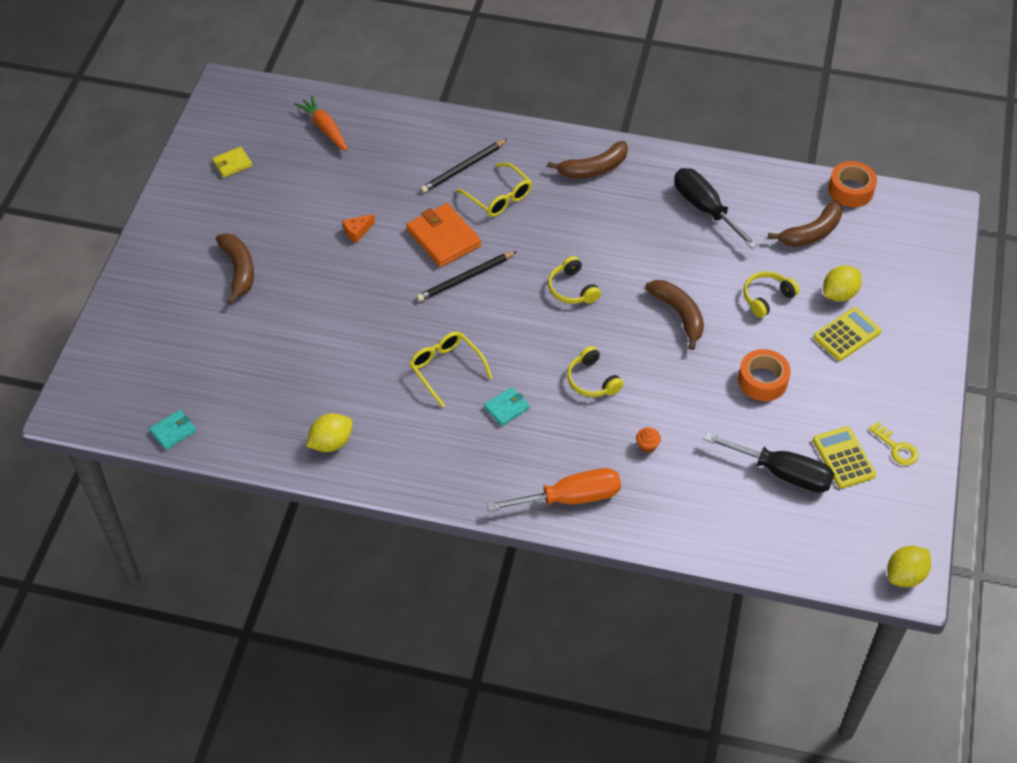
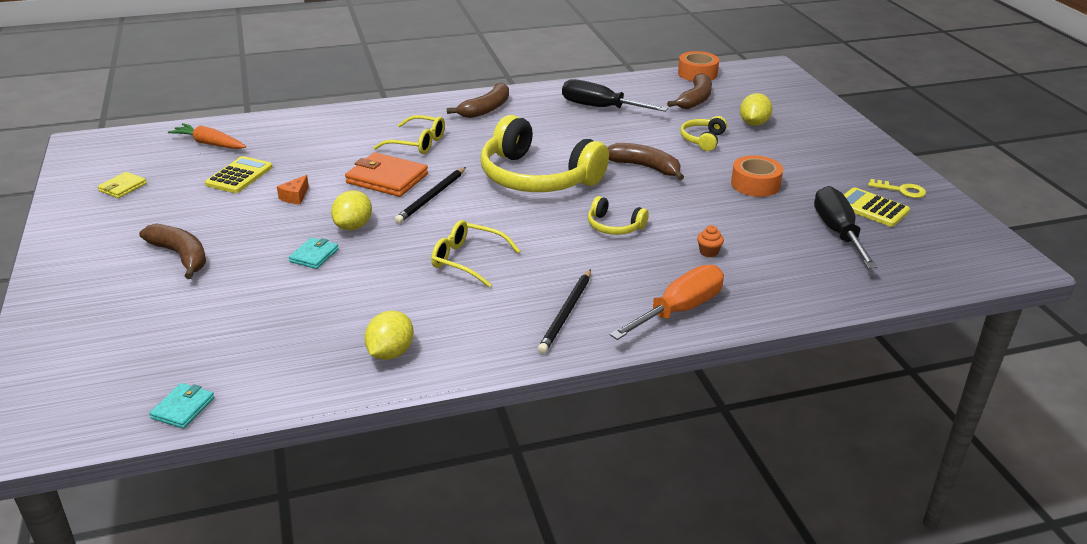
camera: 30 degrees left, 20 degrees down
black pencil [420,139,508,193] -> black pencil moved to [538,269,591,354]
turquoise wallet [484,387,530,426] -> turquoise wallet moved to [289,238,339,269]
yellow headphones [548,256,601,304] -> yellow headphones [481,115,609,192], size x2.25
black screwdriver [703,432,835,493] -> black screwdriver turned 90 degrees counterclockwise [814,186,878,268]
yellow calculator [813,307,881,361] -> yellow calculator moved to [205,156,273,193]
yellow lemon [887,546,931,587] -> yellow lemon moved to [331,190,372,230]

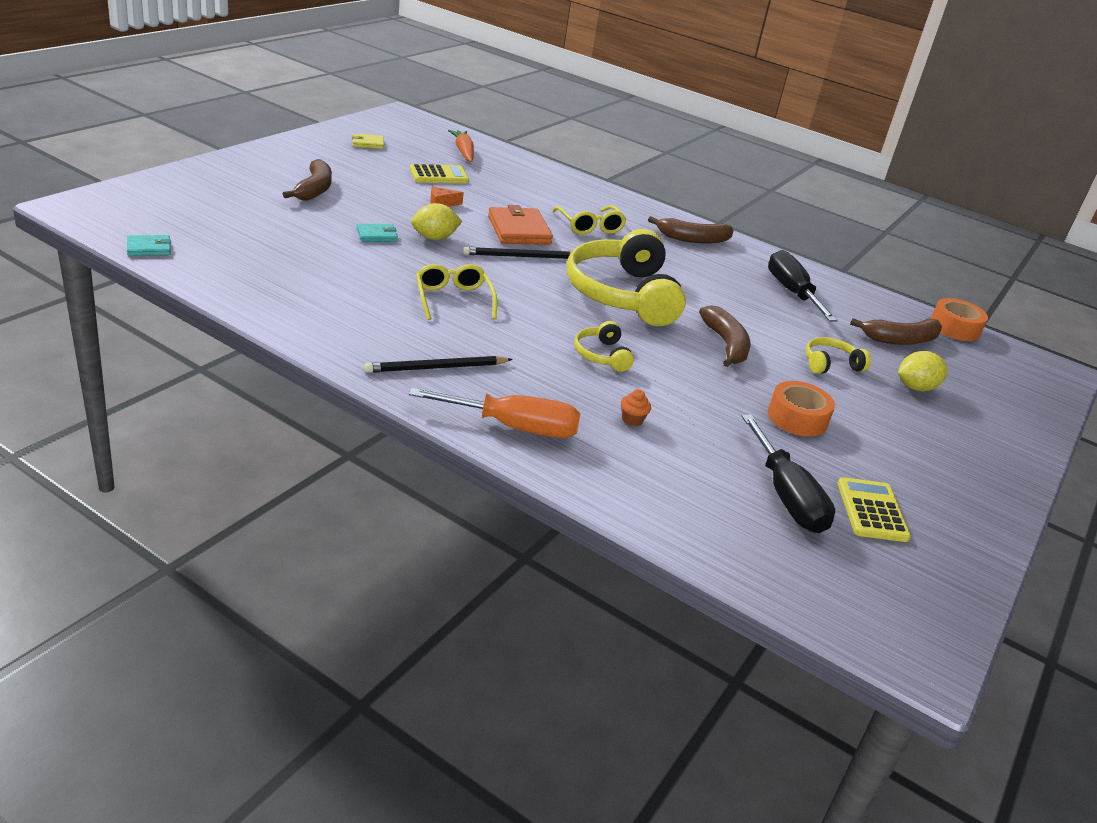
camera: 45 degrees right, 0 degrees up
yellow lemon [364,311,414,360] -> none
black screwdriver [814,186,878,268] -> black screwdriver turned 120 degrees clockwise [742,414,835,533]
yellow key [868,179,926,198] -> none

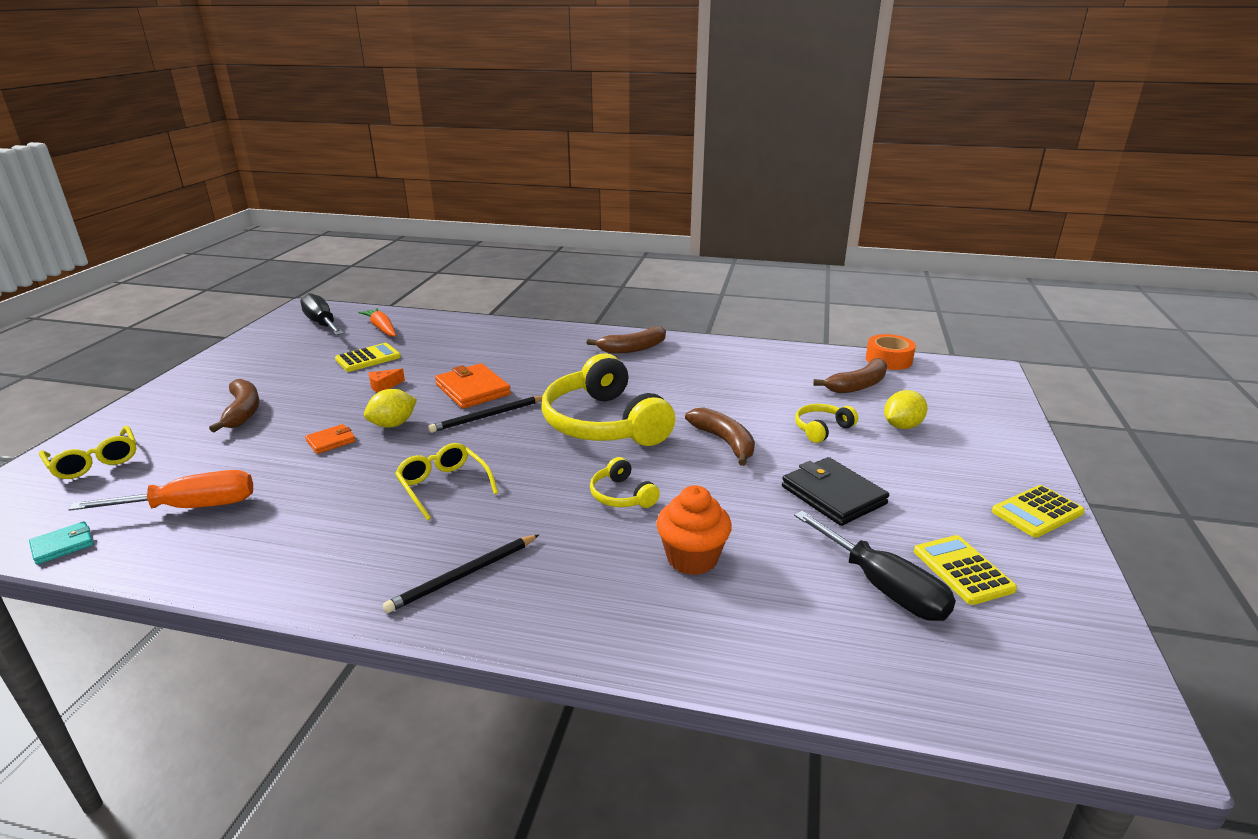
camera: 15 degrees left, 5 degrees down
yellow wallet [352,133,384,149] -> none
turquoise wallet [357,224,398,242] -> orange wallet [305,424,356,454]
orange screwdriver [409,388,581,438] -> orange screwdriver moved to [68,470,253,511]
yellow glasses [552,205,627,235] -> yellow glasses moved to [39,426,136,479]
orange cupcake [621,389,651,426] -> orange cupcake [656,485,732,575], size x2.18
black screwdriver [768,250,838,321] -> black screwdriver moved to [300,293,344,335]
orange tape [768,381,835,437] -> black wallet [782,457,889,526]
none -> yellow calculator [992,485,1085,538]

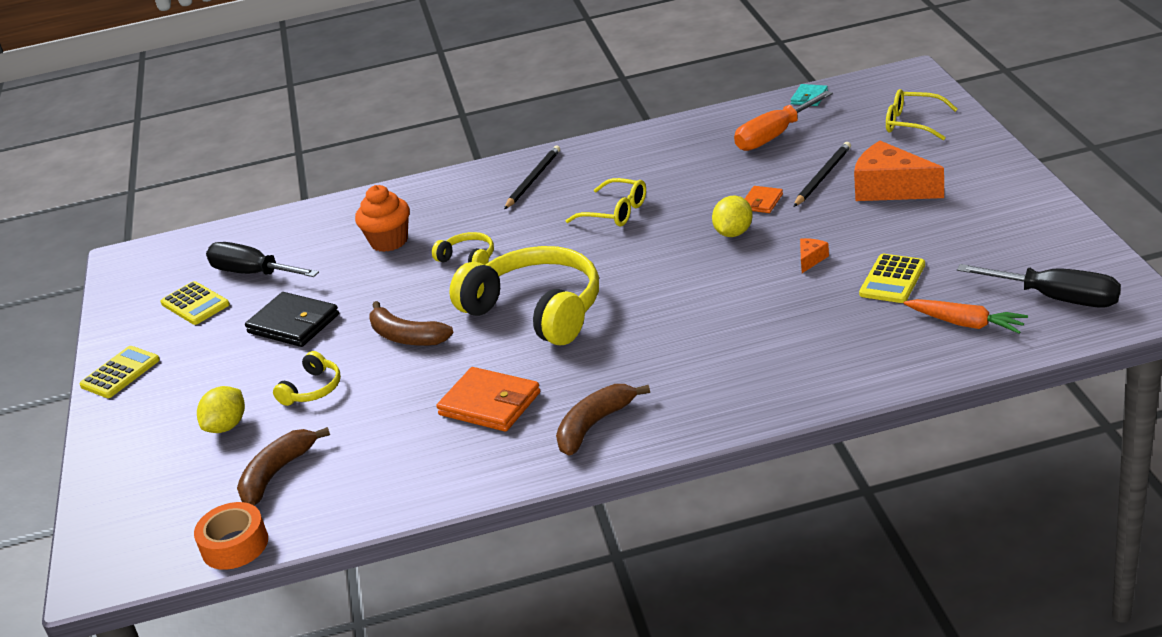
camera: 160 degrees right, 5 degrees up
brown banana [209,379,259,432] -> orange cheese [854,141,944,201]
black pencil [428,396,542,433] -> black pencil moved to [794,142,851,207]
orange wallet [435,363,511,409] -> orange wallet moved to [436,367,540,432]

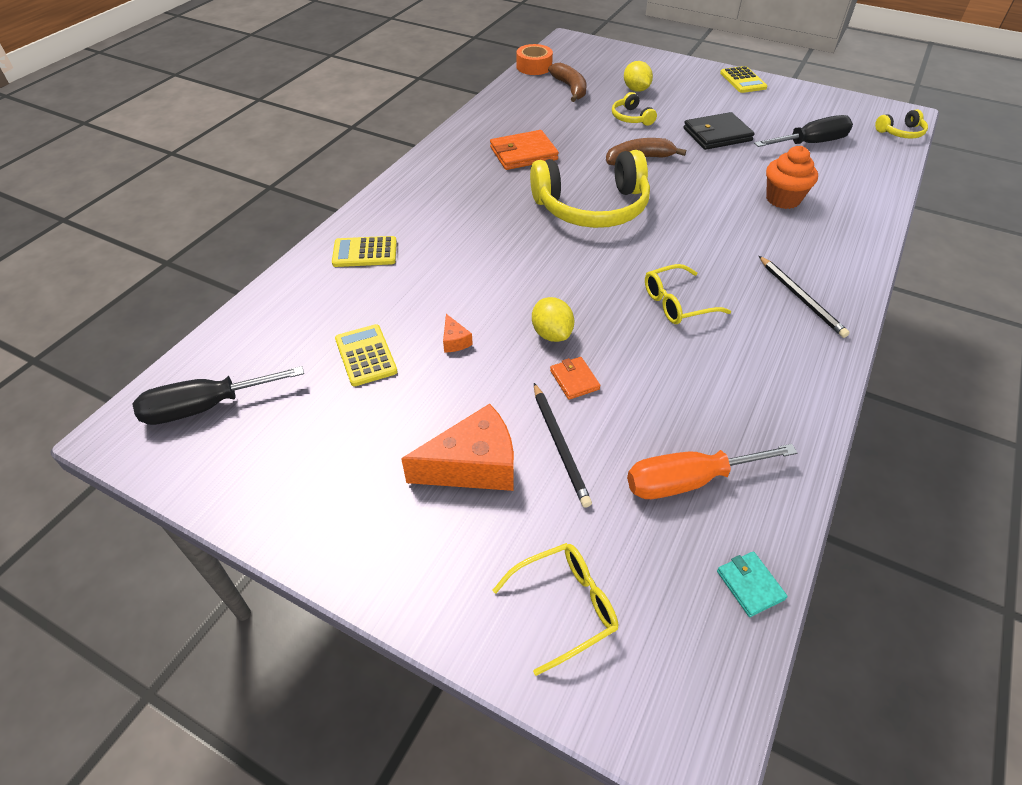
camera: 125 degrees right, 15 degrees up
yellow calculator [160,281,230,325] -> yellow calculator moved to [332,236,397,267]
yellow headphones [432,232,494,265] -> yellow headphones moved to [875,109,928,139]
brown banana [556,384,650,456] -> none
orange screwdriver [734,91,833,151] -> orange screwdriver turned 105 degrees counterclockwise [627,444,798,499]
orange carrot [904,299,1028,334] -> none

